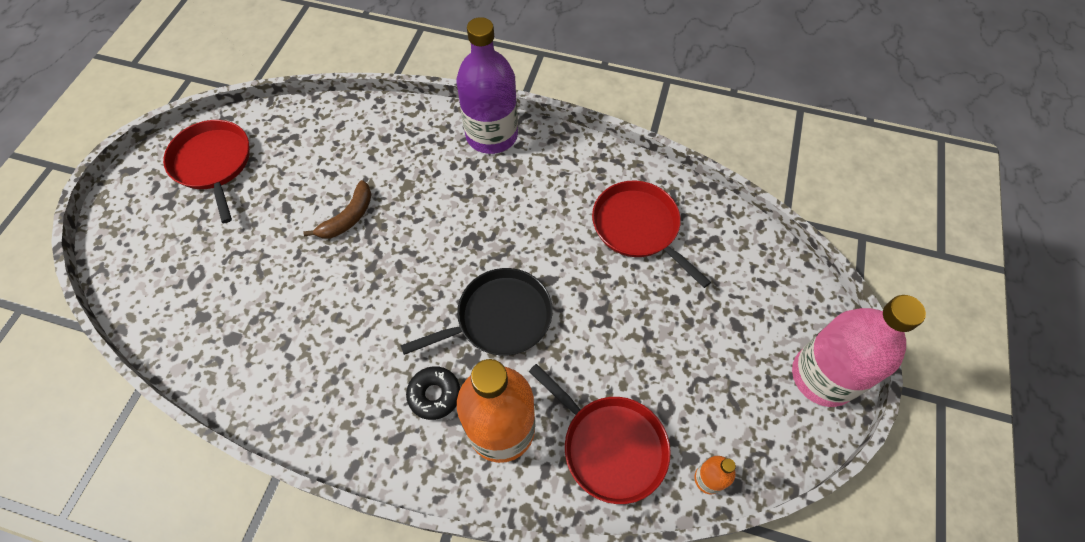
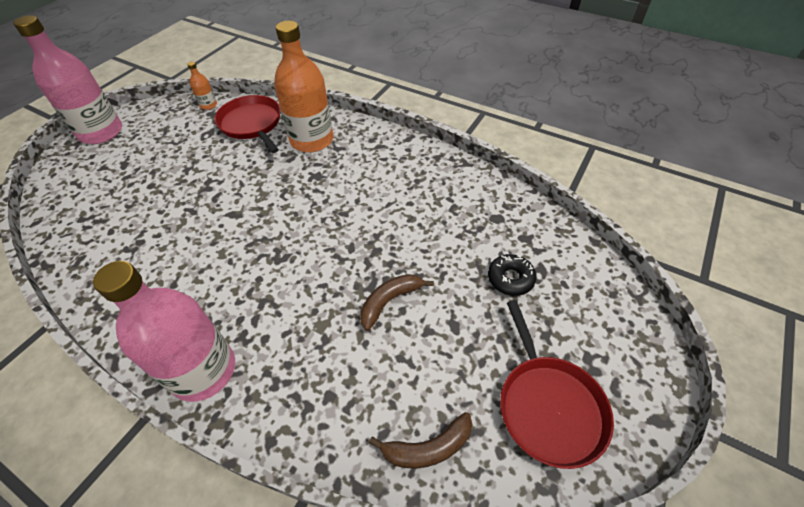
camera: 165 degrees left, 10 degrees down
black pan [400,268,553,355] -> none
black donut [406,366,460,420] -> black donut moved to [488,254,537,296]
purple bottle [456,17,518,154] -> pink bottle [93,261,235,402]
red pan [592,181,711,288] -> none
none -> brown banana [369,412,472,469]

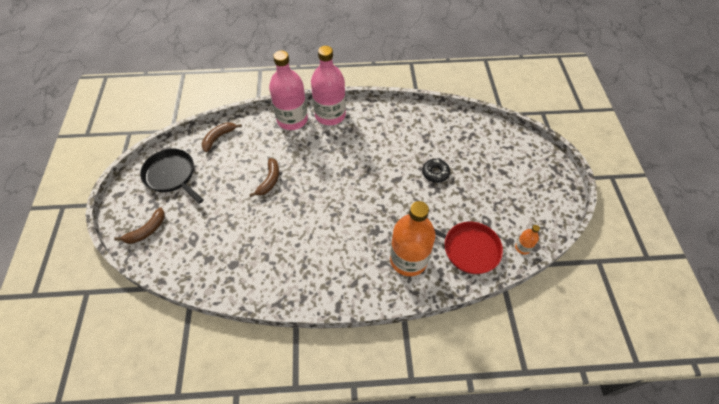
camera: 145 degrees right, 5 degrees up
pink bottle [13,15,122,144] -> pink bottle moved to [269,50,308,130]
black donut [488,254,537,296] -> black donut moved to [422,159,450,183]
red pan [500,300,614,469] -> black pan [140,149,204,204]
none -> brown banana [114,207,165,244]

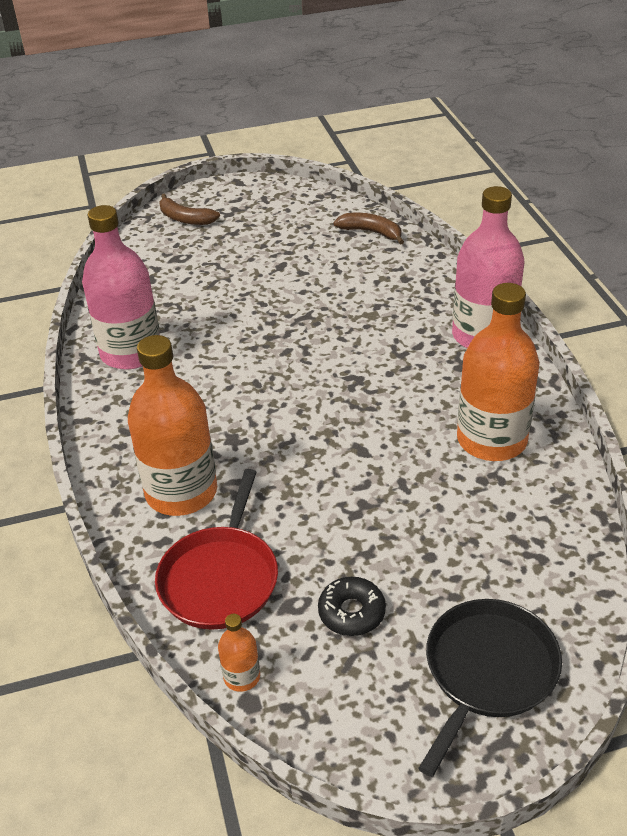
camera: 80 degrees right, 15 degrees down
black pan [140,149,204,204] -> black pan moved to [418,599,562,777]
brown banana [249,158,279,197] -> none
pink bottle [269,50,308,130] -> pink bottle moved to [82,205,160,370]
black donut [422,159,450,183] -> black donut moved to [318,577,386,636]
none -> orange bottle [457,283,540,461]

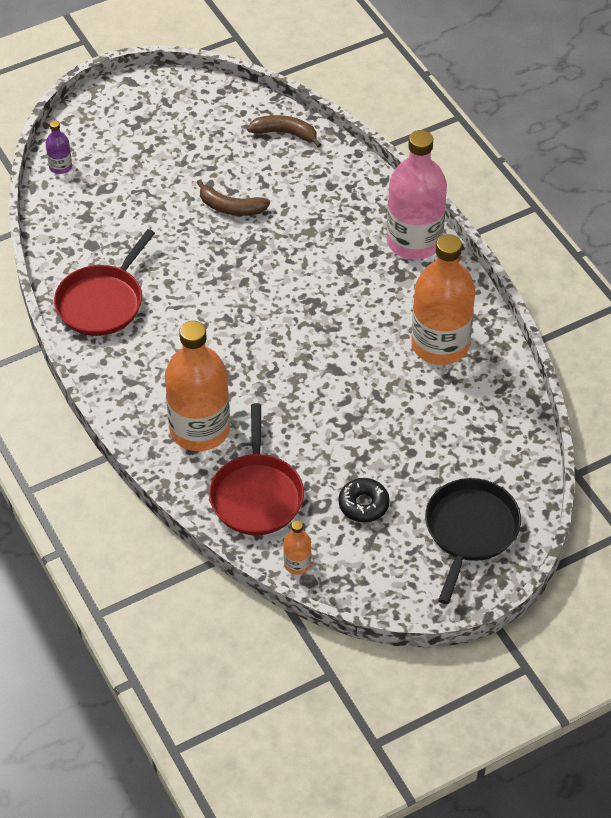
camera: 15 degrees left, 10 degrees up
pink bottle [82,205,160,370] -> red pan [54,229,155,336]
brown banana [159,193,220,225] -> brown banana moved to [196,180,270,216]
none -> purple bottle [46,121,72,174]

